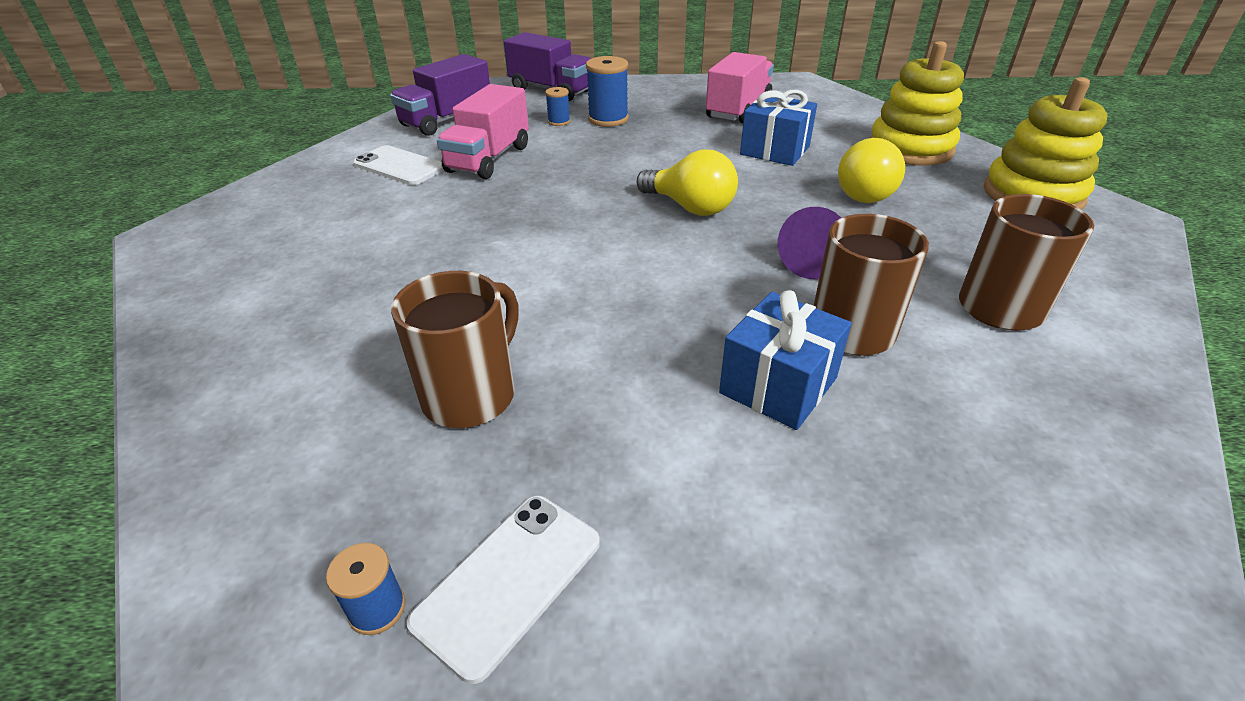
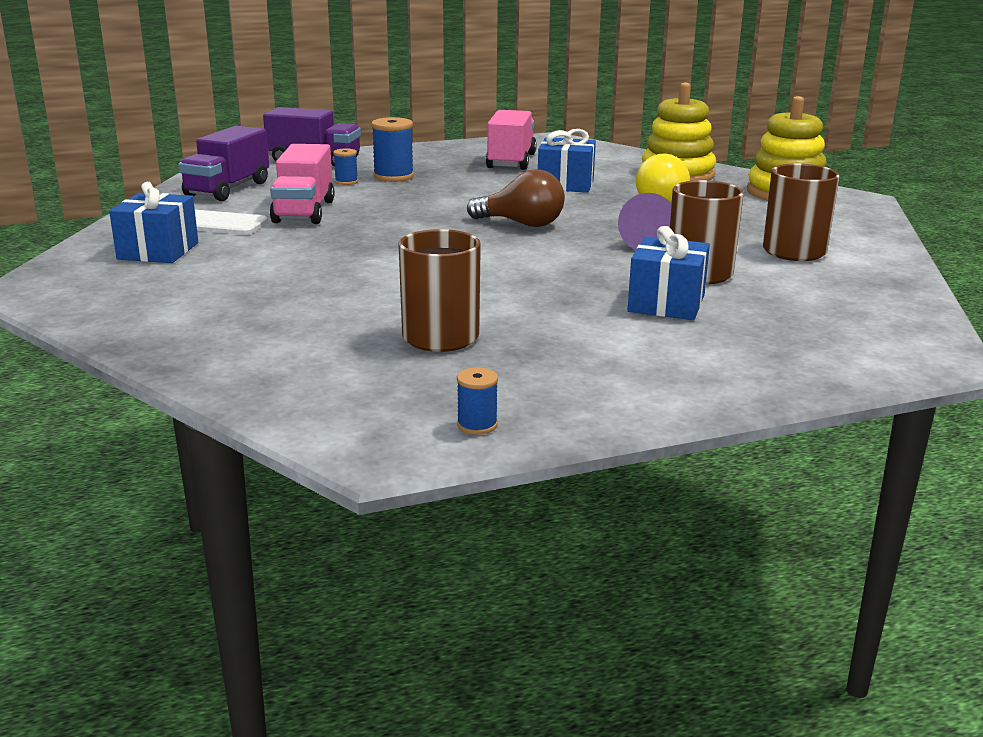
camera: 20 degrees left, 15 degrees down
white phone [407,496,600,684] -> none
yellow light bulb [636,149,738,216] -> brown light bulb [467,169,565,227]
none -> blue gift [109,182,198,263]

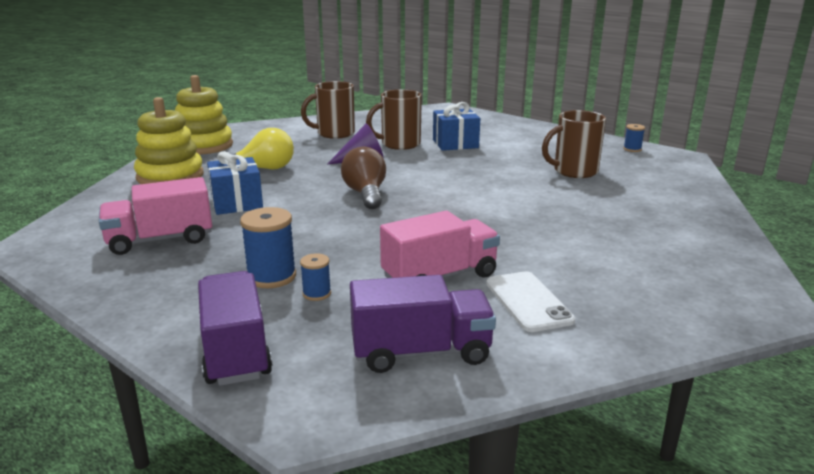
camera: 120 degrees left, 0 degrees up
blue gift [109,182,198,263] -> none

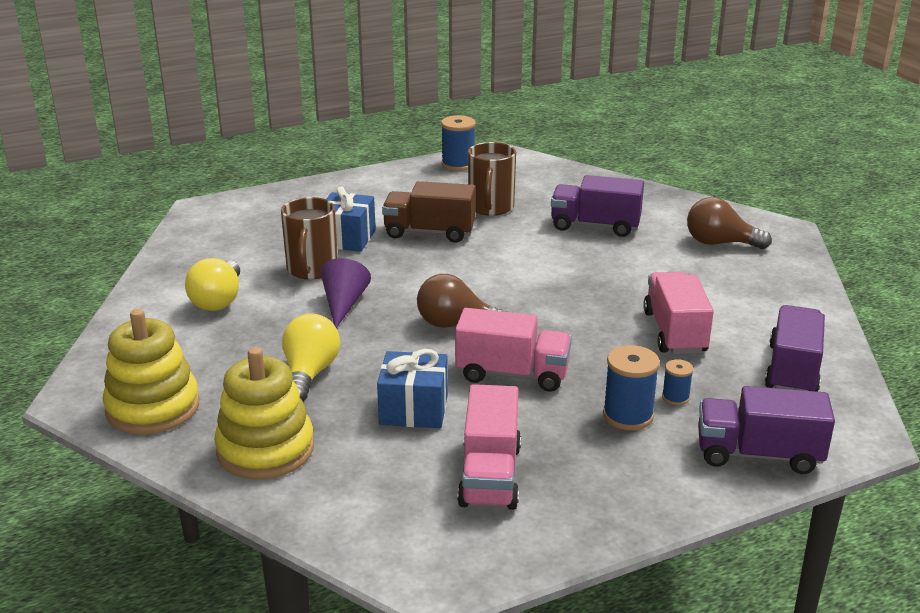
camera: 65 degrees left, 5 degrees up
brown mug [301,81,355,139] -> yellow light bulb [185,258,240,311]
white phone [486,271,575,332] -> none
blue spool [623,124,645,152] -> blue spool [441,115,476,171], size x1.79
none -> brown truck [382,181,476,243]
none -> pink truck [455,308,572,392]
none -> purple truck [551,175,644,237]
none -> brown light bulb [687,197,772,249]

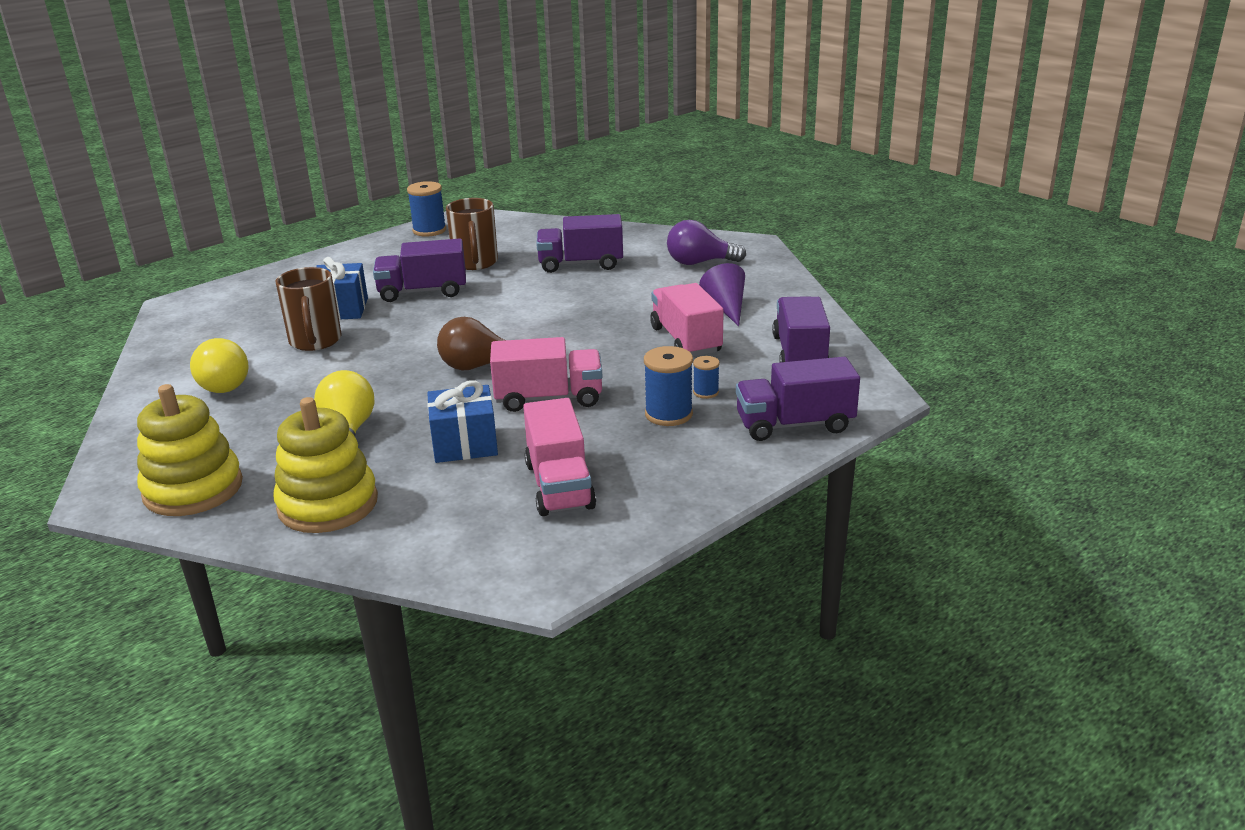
camera: 15 degrees left, 0 degrees up
purple cone [320,258,371,328] -> purple cone moved to [699,263,745,326]
brown truck [382,181,476,243] -> purple truck [373,239,466,302]
brown light bulb [687,197,772,249] -> purple light bulb [667,220,746,265]

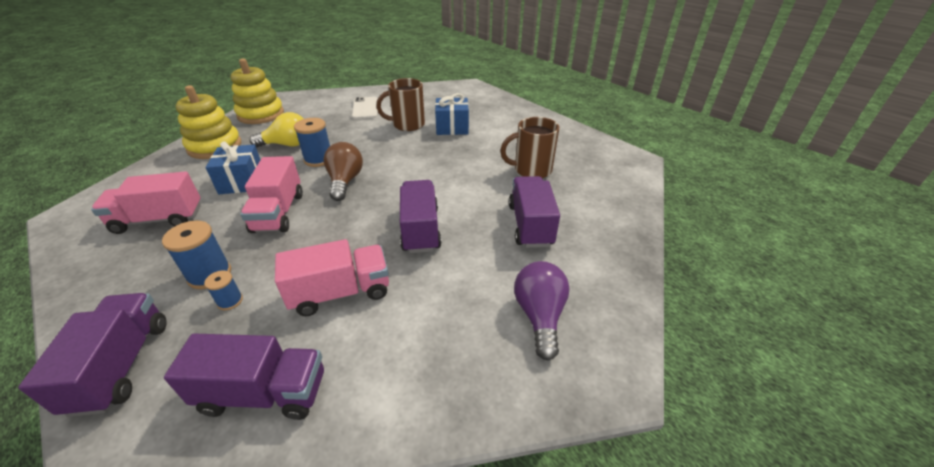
camera: 90 degrees right, 10 degrees up
yellow light bulb [190,338,249,393] -> white phone [352,97,378,119]
purple truck [373,239,466,302] -> purple truck moved to [400,180,442,253]
blue spool [407,181,446,237] -> blue spool moved to [294,118,330,167]
purple cone [699,263,745,326] -> none

